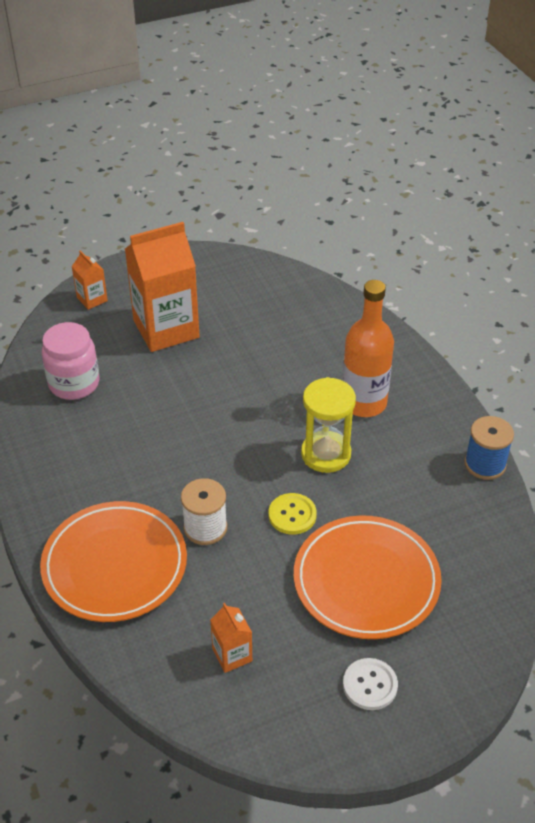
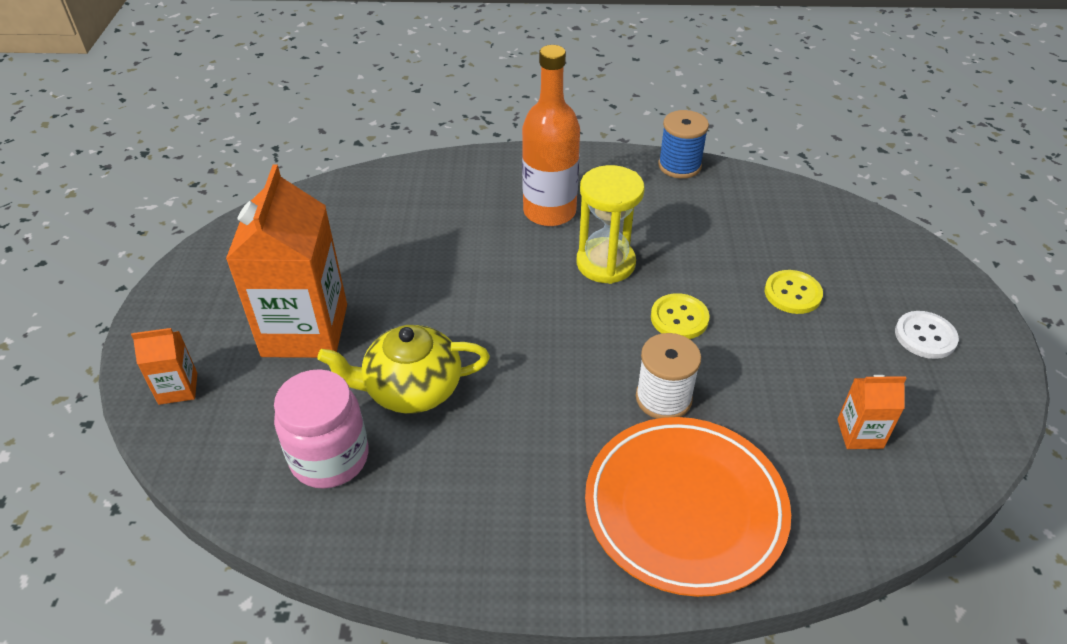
camera: 65 degrees left, 0 degrees up
orange plate [294,515,442,639] -> yellow button [765,270,823,314]
none -> yellow teapot [318,325,490,414]

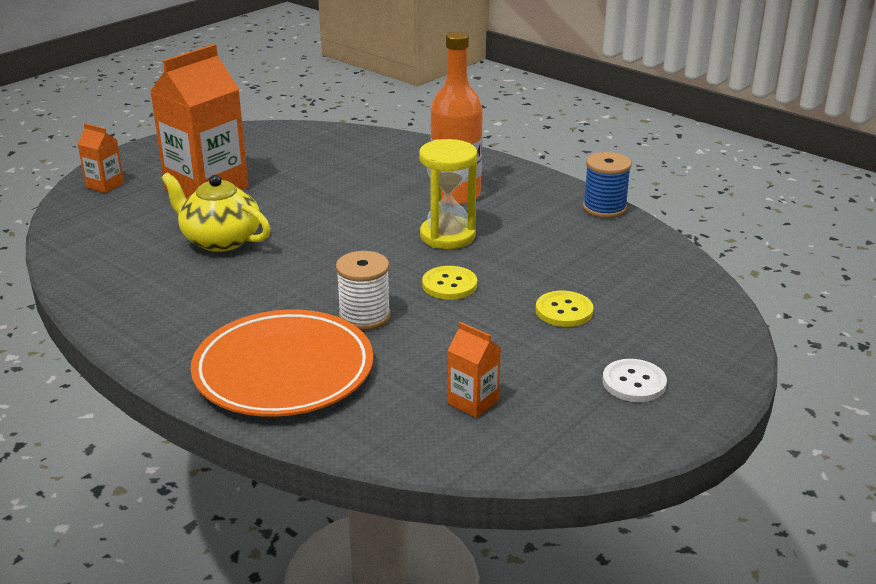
camera: 40 degrees right, 15 degrees down
pink jar [274,369,369,489] -> none

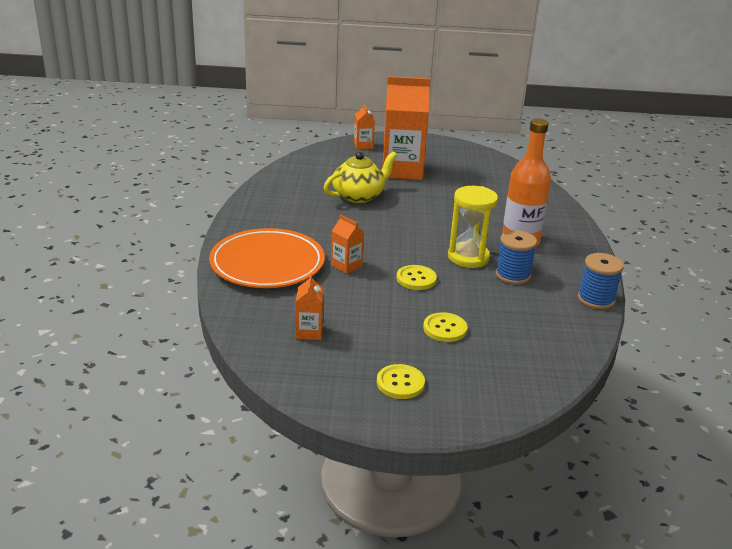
camera: 50 degrees right, 0 degrees up
yellow teapot [161,173,271,252] -> yellow teapot turned 60 degrees clockwise [324,151,397,203]
white spool [336,251,391,330] -> orange carton [331,215,364,274]
white button [602,359,667,402] -> yellow button [377,364,425,399]
none -> blue spool [495,230,537,284]

